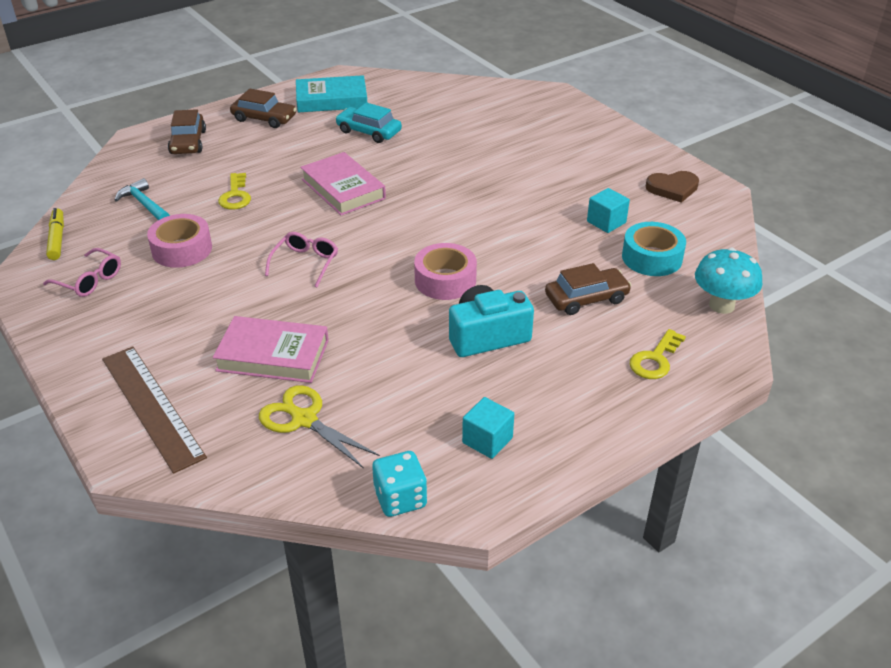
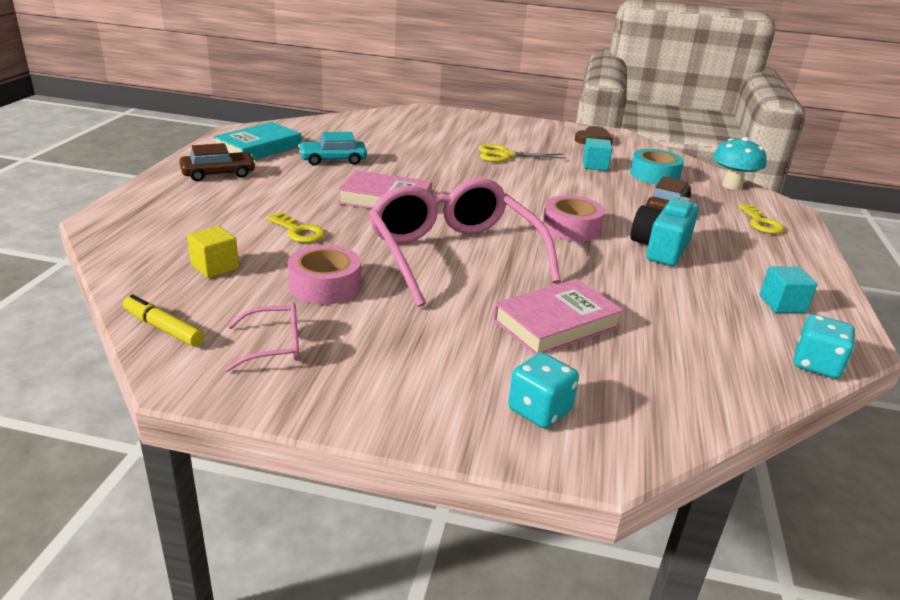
camera: 45 degrees left, 10 degrees down
brown ruler [102,346,207,474] -> turquoise dice [508,353,579,428]
turquoise hammer [115,178,170,220] -> yellow cube [187,226,239,278]
brown car [168,109,206,154] -> none
yellow scissors [259,385,380,469] -> yellow scissors moved to [478,144,566,162]
pink glasses [265,232,338,287] -> pink glasses [369,178,561,307], size x2.40

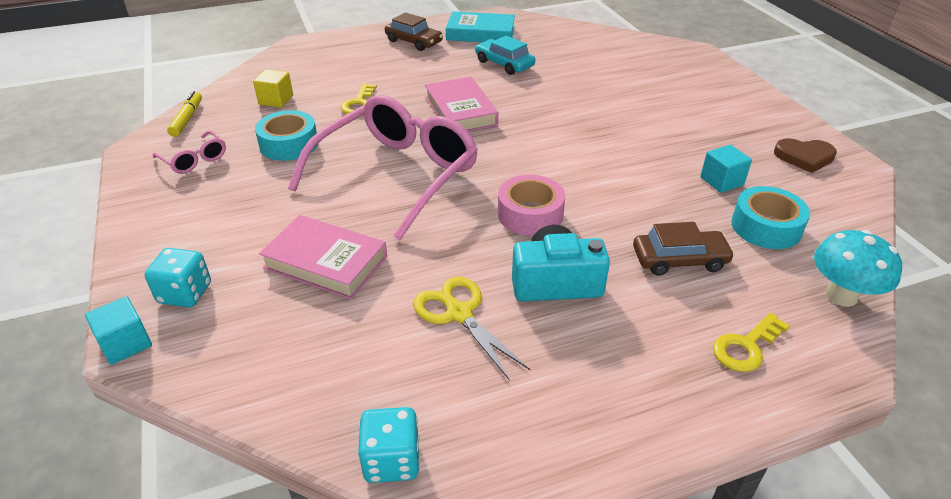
camera: 60 degrees right, 10 degrees up
pink tape [288,245,361,304] -> turquoise tape [255,110,318,161]
yellow scissors [478,144,566,162] -> yellow scissors moved to [413,277,530,381]
turquoise cube [759,266,817,313] -> turquoise cube moved to [85,296,152,365]

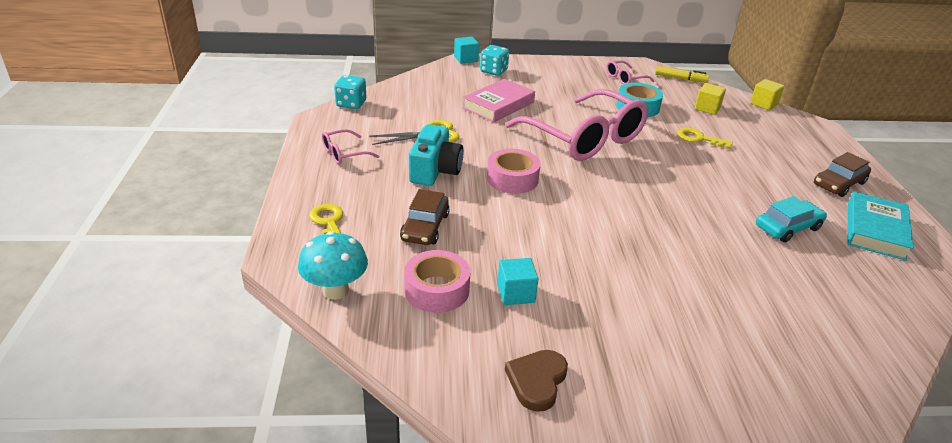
camera: 105 degrees right, 5 degrees down
pink book [425,77,499,131] -> none
turquoise tape [731,186,810,249] -> pink tape [404,250,470,313]
none -> pink glasses [322,129,379,164]
none -> yellow cube [750,79,784,110]

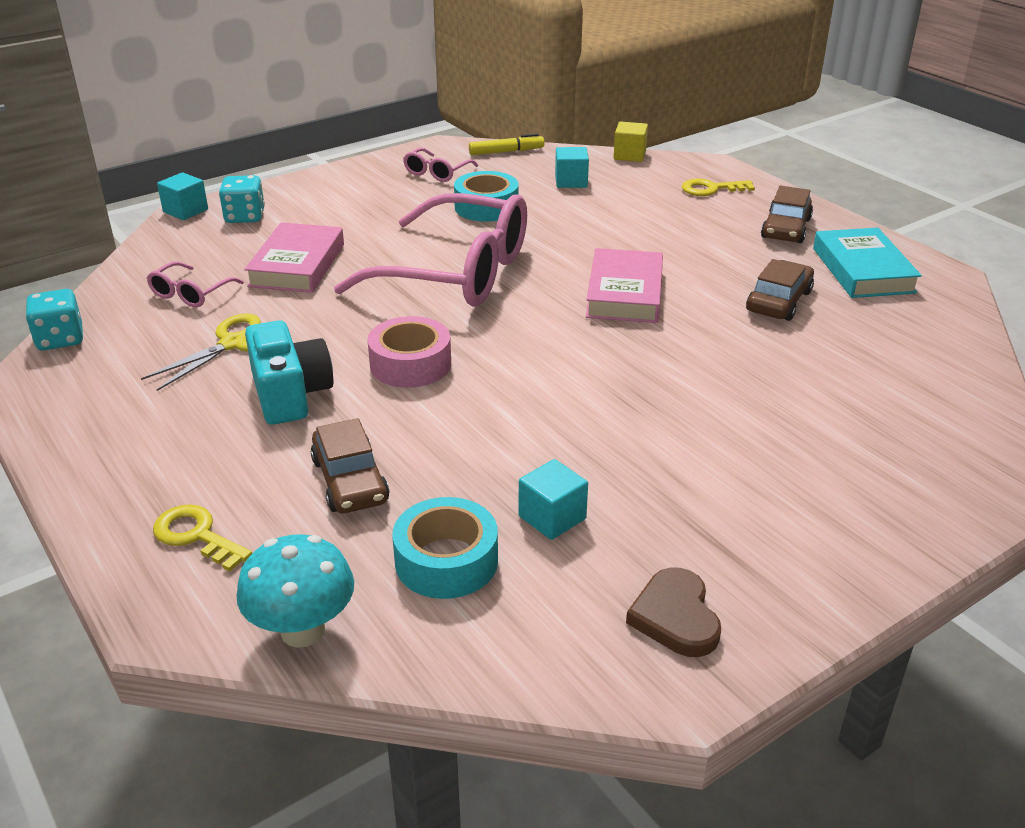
camera: 30 degrees left, 0 degrees up
pink glasses [322,129,379,164] -> pink glasses moved to [147,262,244,308]
pink tape [404,250,470,313] -> turquoise tape [392,497,498,599]
yellow key [677,128,733,149] -> yellow key moved to [682,178,755,196]
yellow cube [695,83,726,115] -> turquoise cube [555,147,589,188]
turquoise car [756,196,827,242] -> brown car [746,259,814,321]
none -> pink book [586,248,663,323]

